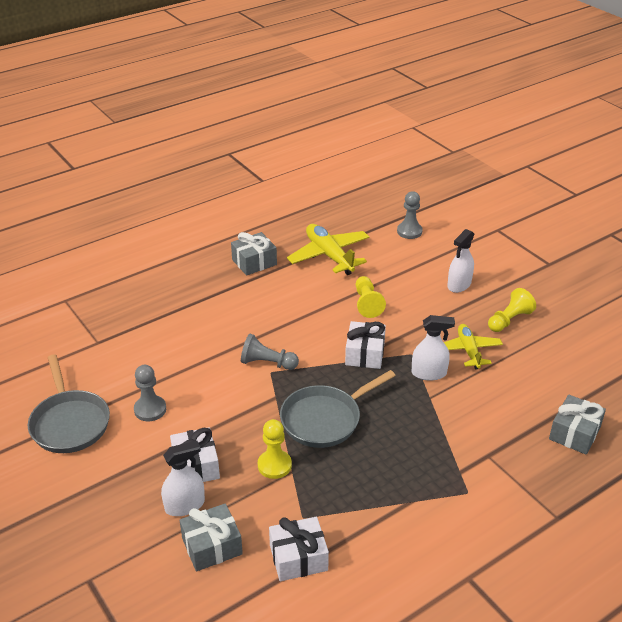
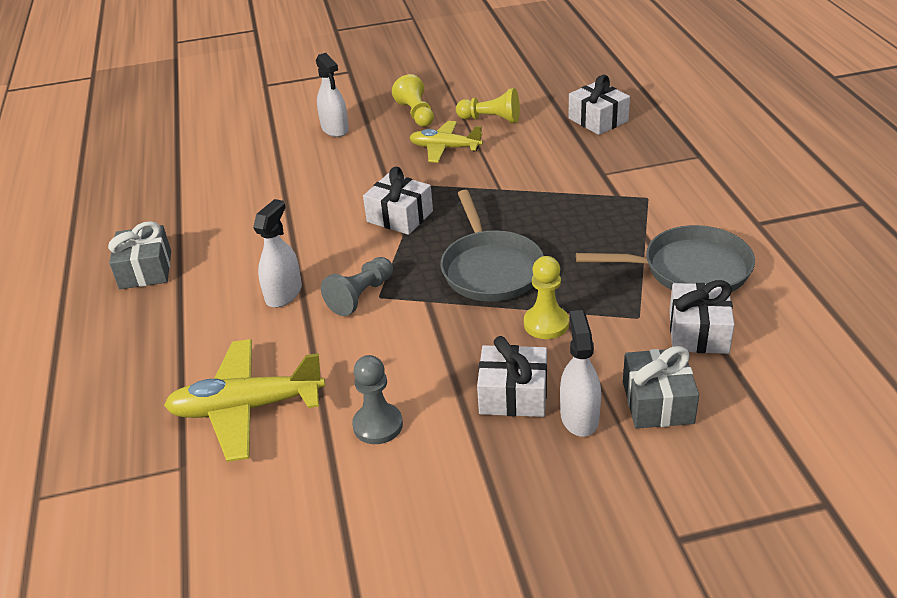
camera: 65 degrees left, 0 degrees up
grey pan [28,354,110,453] -> grey pan moved to [576,225,755,292]
yellow plane [287,224,369,275] -> yellow plane moved to [164,339,325,462]
yellow pawn [356,276,386,318] -> yellow pawn moved to [456,88,520,123]
grey pawn [397,191,423,239] -> none
white spray bottle [412,315,455,381] -> white spray bottle moved to [253,199,302,308]
grey gift [549,395,606,455] -> white gift [568,75,630,135]

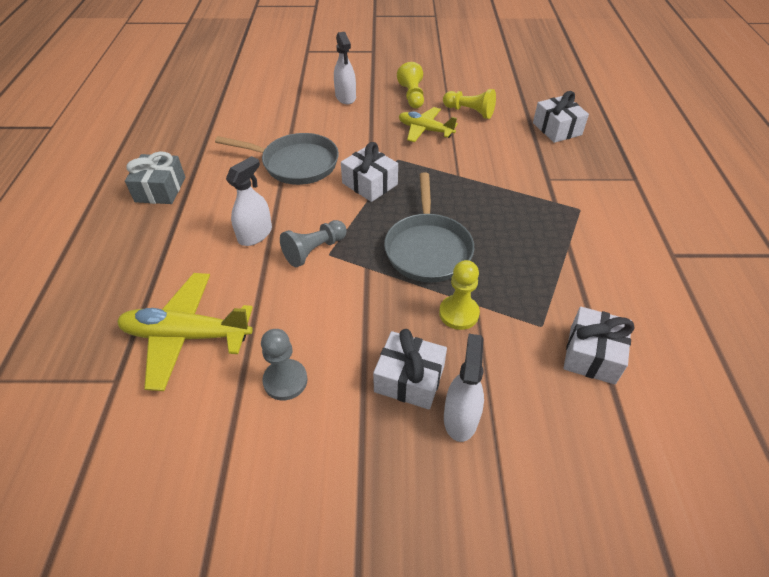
camera: 10 degrees right, 10 degrees up
grey pan [576,225,755,292] -> grey pan moved to [215,133,339,185]
grey gift [623,346,699,428] -> none

